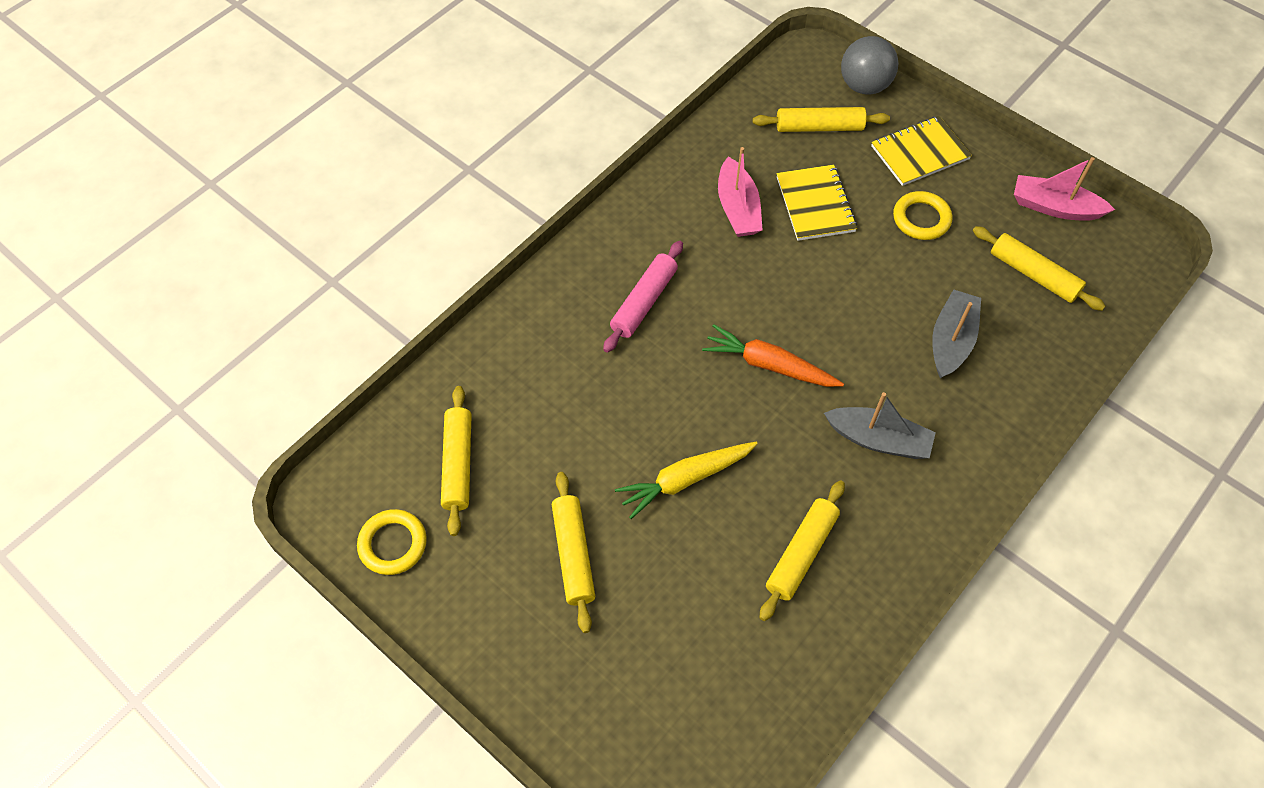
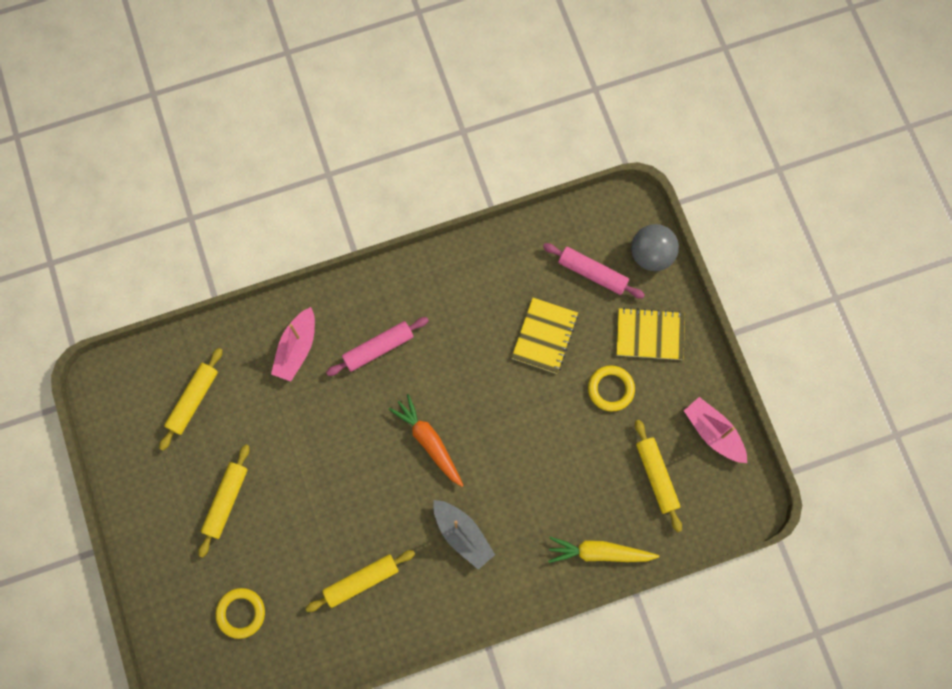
camera: 30 degrees right, 15 degrees up
yellow ring [357,509,427,575] -> yellow ring moved to [216,588,265,639]
yellow carrot [615,442,758,519] -> yellow carrot moved to [548,537,659,563]
pink boat [718,147,763,237] -> pink boat moved to [271,307,315,382]
yellow rolling pin [753,107,890,132] -> pink rolling pin [543,243,645,299]
grey boat [932,289,981,378] -> none

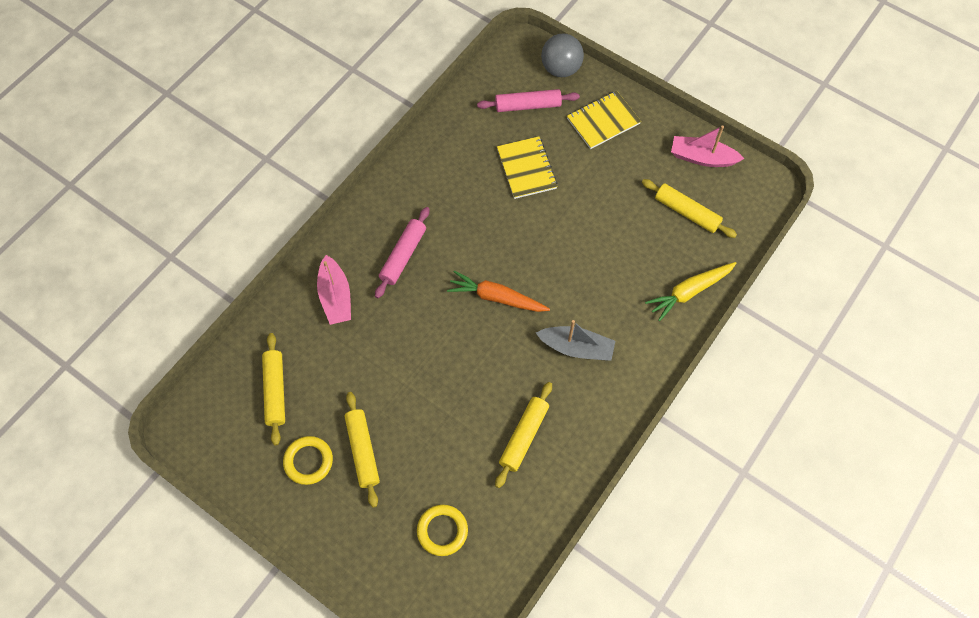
camera: 35 degrees left, 10 degrees down
yellow ring [588,365,635,411] -> yellow ring moved to [283,436,333,485]

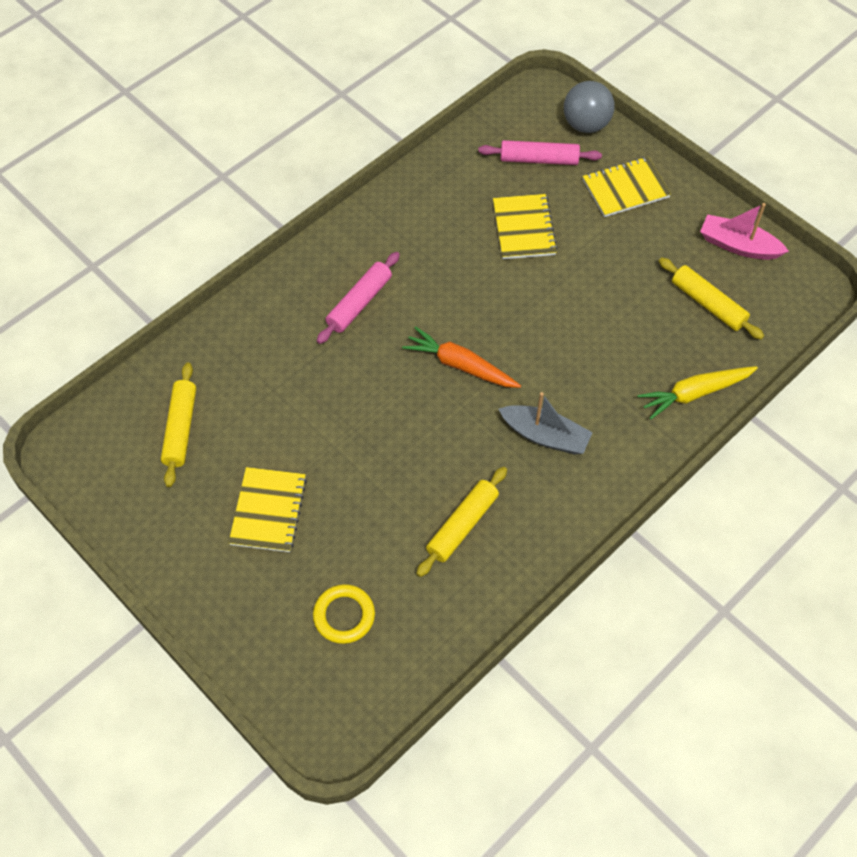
camera: 10 degrees right, 5 degrees down
yellow ring [283,436,333,485] -> none
pink boat [317,255,351,325] -> none
yellow rolling pin [344,392,380,508] -> yellow notebook [228,467,307,552]

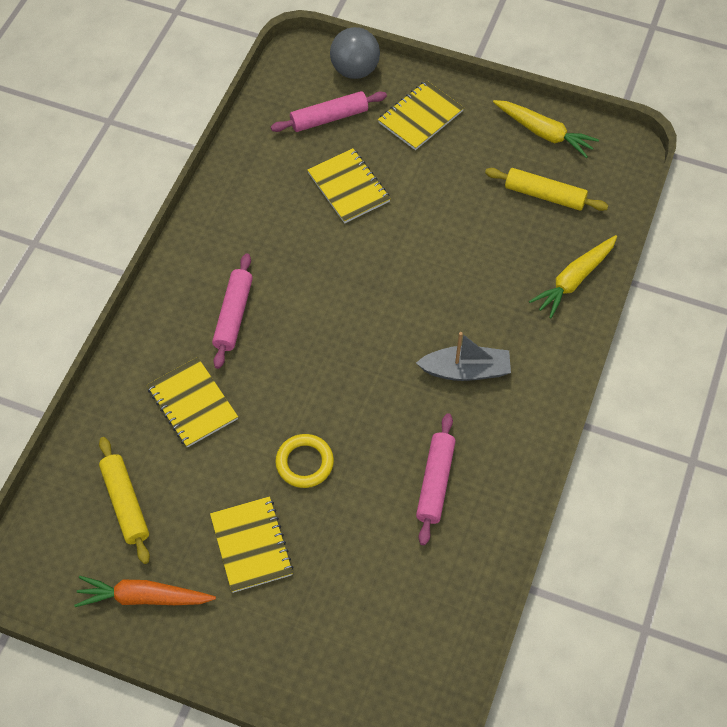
camera: 25 degrees left, 0 degrees up
yellow ring [313,584,375,644] -> yellow ring moved to [275,434,334,488]
orange carrot [402,326,521,388] -> orange carrot moved to [74,576,216,607]
yellow rolling pin [416,467,507,577] -> pink rolling pin [416,413,456,545]
pink boat [700,203,789,260] -> yellow carrot [493,100,599,158]
none -> yellow notebook [147,357,238,448]

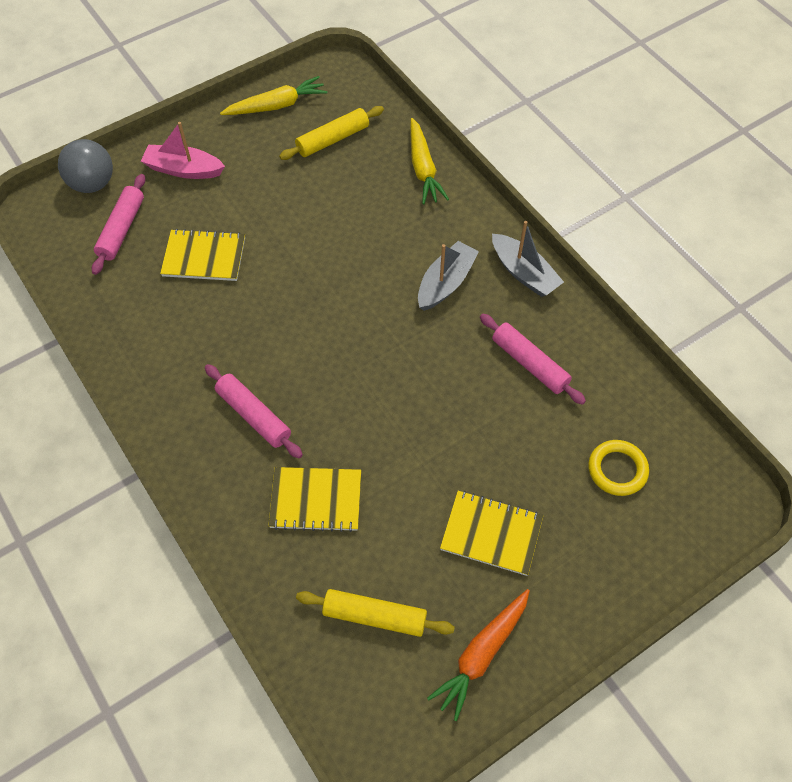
camera: 55 degrees left, 0 degrees up
yellow ring [275,434,334,488] -> yellow ring moved to [588,440,649,496]
yellow notebook [378,80,464,150] -> pink boat [141,122,225,179]
none -> grey boat [492,221,564,297]

